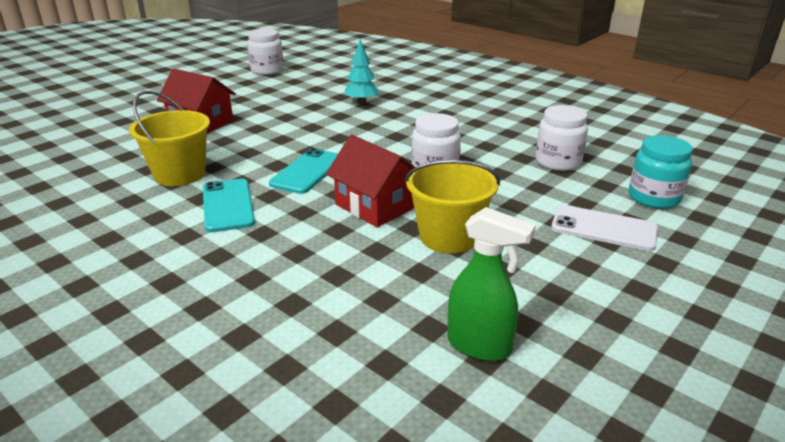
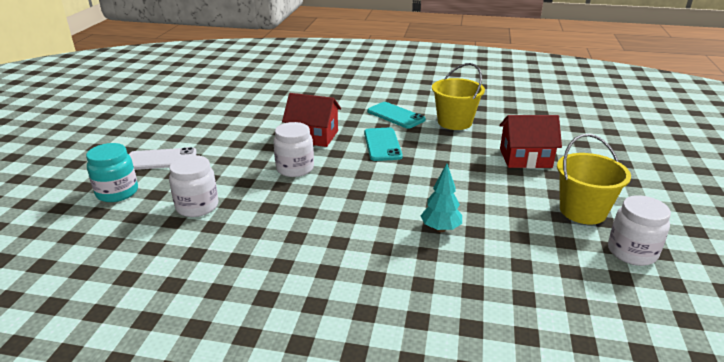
camera: 150 degrees right, 0 degrees up
yellow bucket [404,160,500,253] -> yellow bucket moved to [557,134,631,224]
green spray bottle [447,207,536,361] -> none

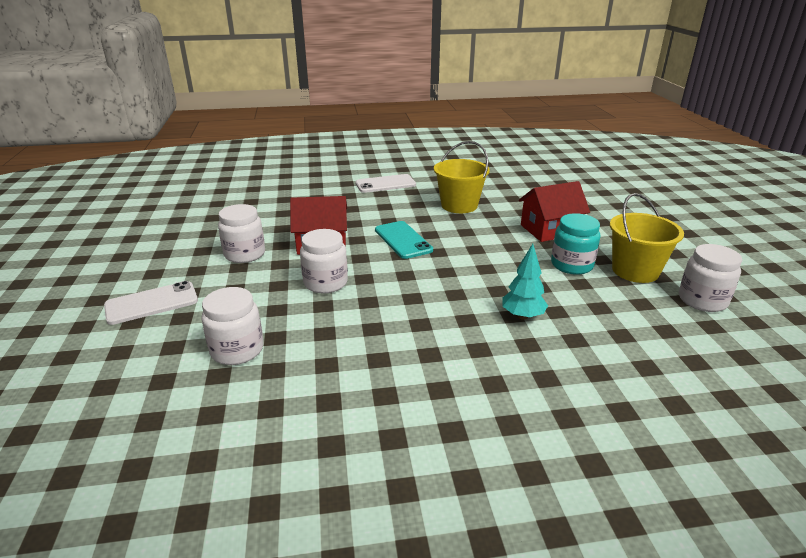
camera: 20 degrees left, 0 degrees up
turquoise jar [86,143,138,202] -> turquoise jar moved to [551,213,600,275]
turquoise phone [367,102,426,129] -> none
none -> white jar [218,204,265,263]
none -> white phone [355,174,416,193]

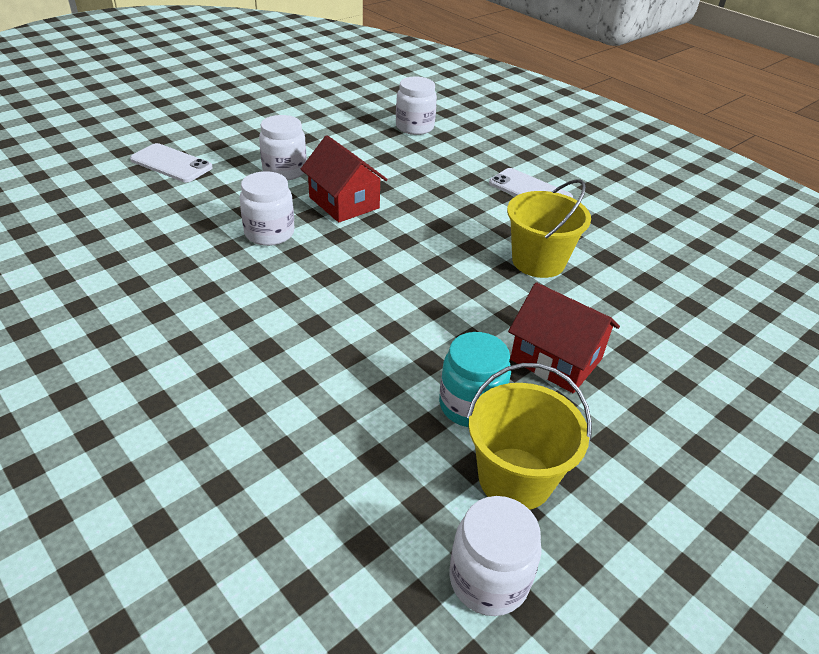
camera: 55 degrees right, 10 degrees up
white jar [201,287,263,365] -> white jar moved to [396,77,437,135]
turquoise phone [375,221,433,259] -> none
turquoise tree [502,244,548,320] -> none

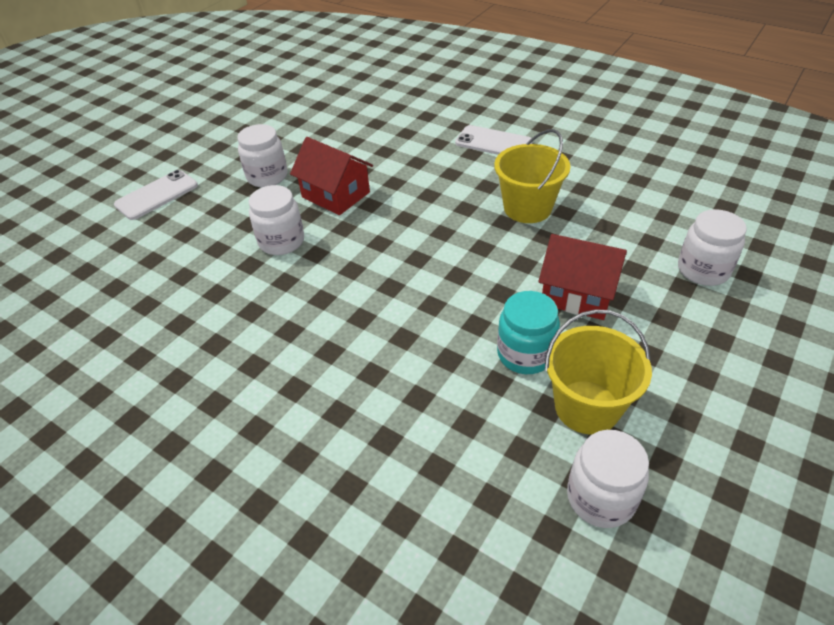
camera: 10 degrees left, 5 degrees up
white phone [130,143,213,182] -> white phone turned 60 degrees counterclockwise [114,170,198,220]
white jar [396,77,437,135] -> white jar moved to [678,209,747,286]

